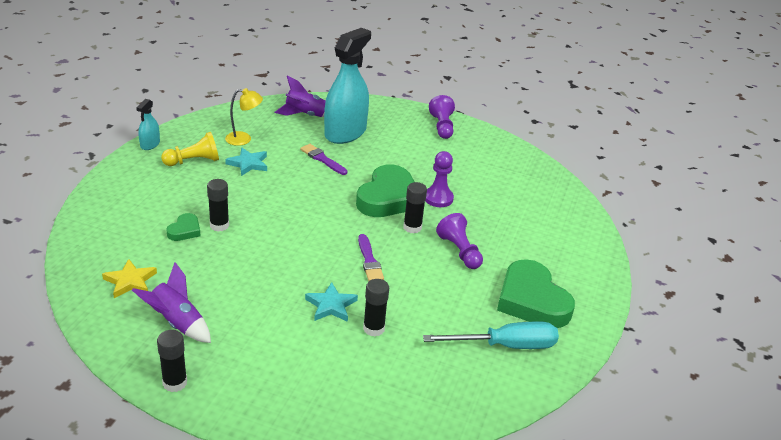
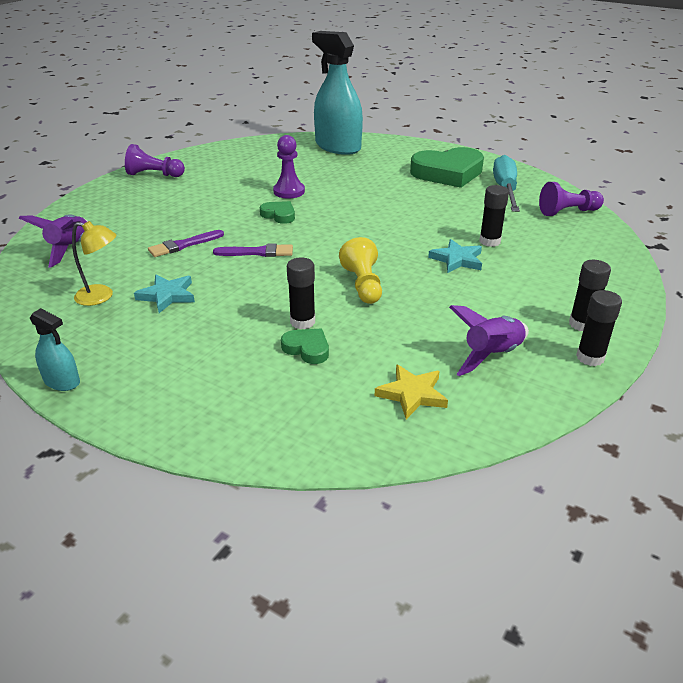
camera: 75 degrees left, 0 degrees up
yellow pawn [161,132,219,166] -> yellow pawn moved to [339,237,382,304]
yellow lamp [225,88,263,146] -> yellow lamp turned 90 degrees clockwise [72,221,116,306]
turquoise spray bottle [324,28,371,144] -> turquoise spray bottle moved to [312,31,363,155]
green heart [356,164,415,217] -> green heart [260,201,295,224], size x0.47
purple brush [358,234,384,281] -> purple brush moved to [213,243,293,257]
black glue stick [403,182,427,233] -> black glue stick moved to [569,260,611,331]
purple pawn [436,213,483,269] -> purple pawn moved to [539,182,604,216]

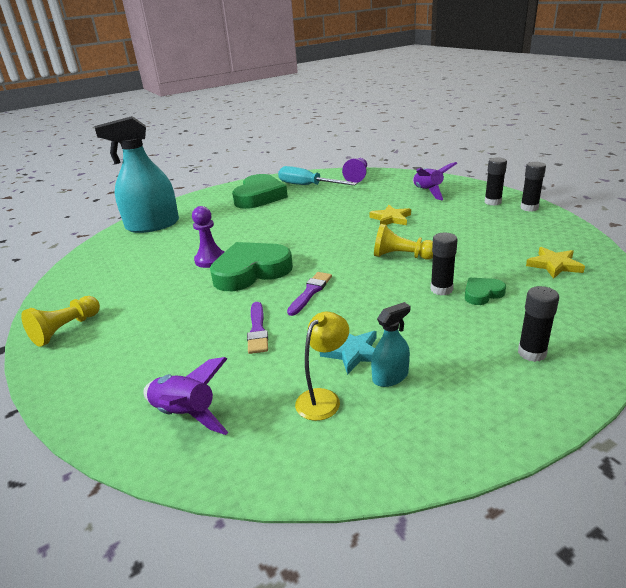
camera: 60 degrees left, 5 degrees down
turquoise spray bottle [30,308,80,391] -> turquoise spray bottle moved to [371,302,410,387]
purple pawn [125,144,185,177] -> yellow pawn [21,296,100,347]
green heart [260,201,295,224] -> green heart [210,242,293,291], size x2.14
turquoise star [428,239,482,273] -> yellow star [369,205,411,225]
purple rocket [449,305,529,376] -> purple rocket moved to [413,162,457,200]
black glue stick [479,185,509,247] -> black glue stick moved to [518,286,559,362]

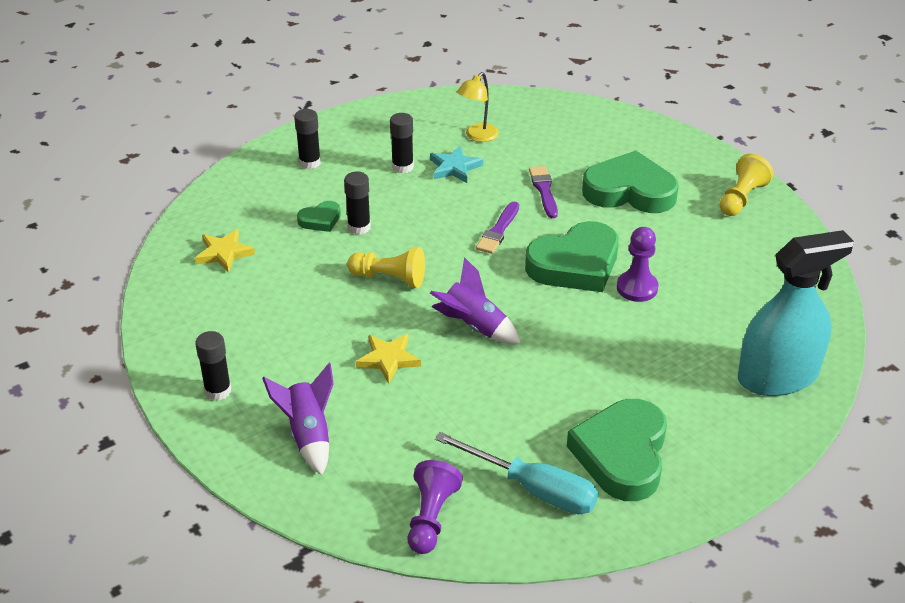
camera: 175 degrees right, 10 degrees up
purple rocket [143,357,229,435] -> purple rocket moved to [430,257,521,344]
turquoise spray bottle [371,302,410,387] -> none
black glue stick [520,162,546,211] -> black glue stick moved to [390,113,414,174]
none -> green heart [582,151,679,213]

